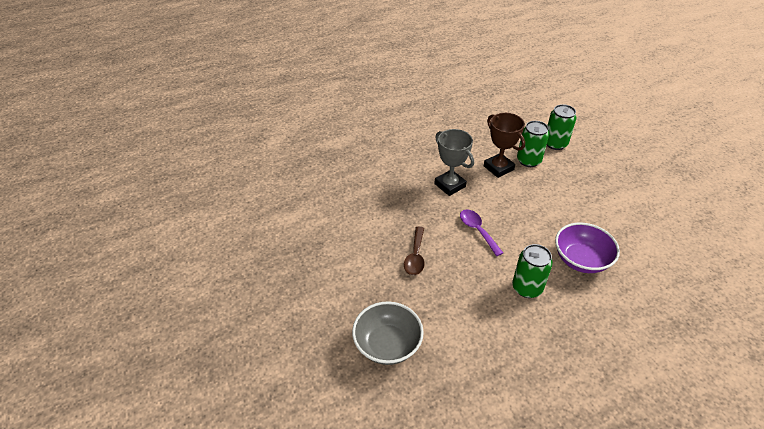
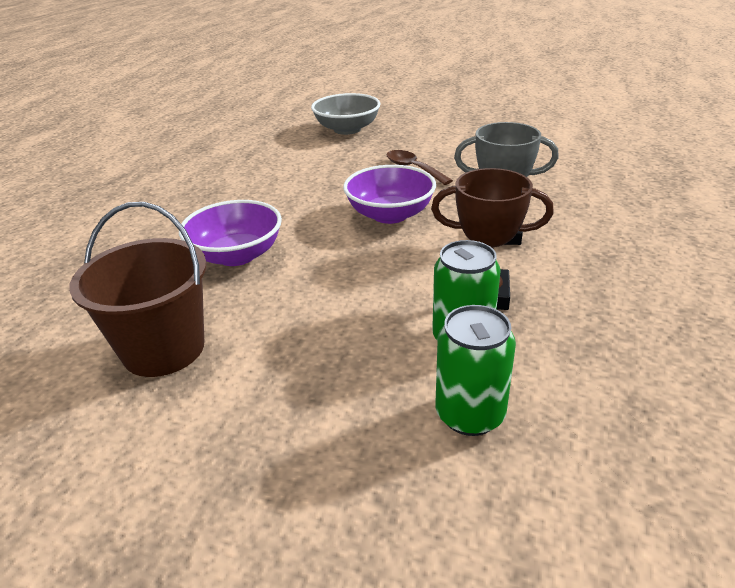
camera: 135 degrees right, 10 degrees down
purple spoon [460,209,503,256] -> purple bowl [343,165,436,224]
green can [512,244,553,298] -> none
none -> brown bucket [69,202,207,377]

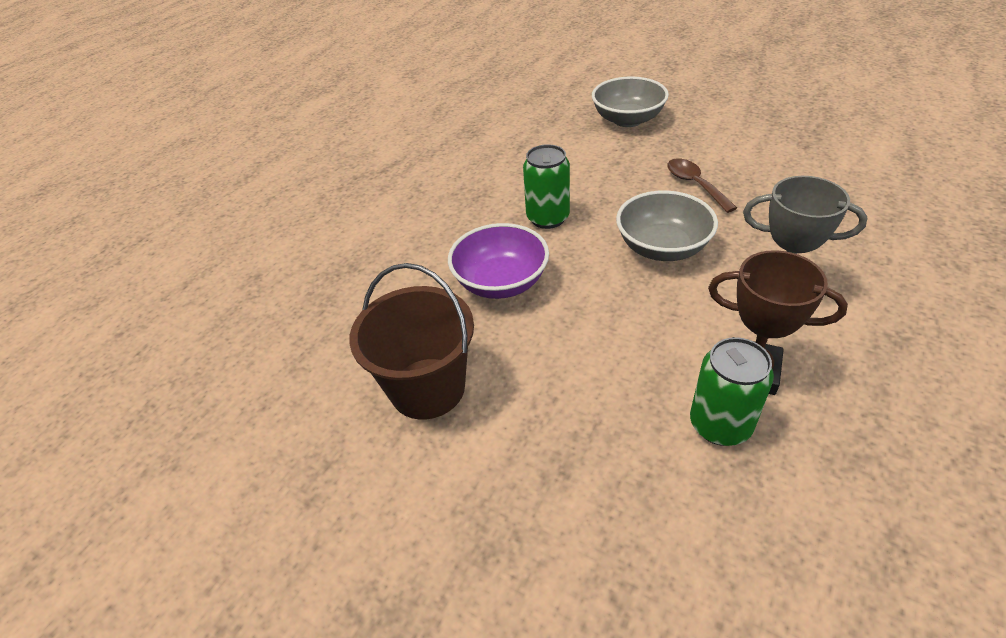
camera: 15 degrees right, 10 degrees up
purple bowl [343,165,436,224] -> grey bowl [616,190,718,261]
green can [435,305,516,436] -> green can moved to [523,144,570,229]

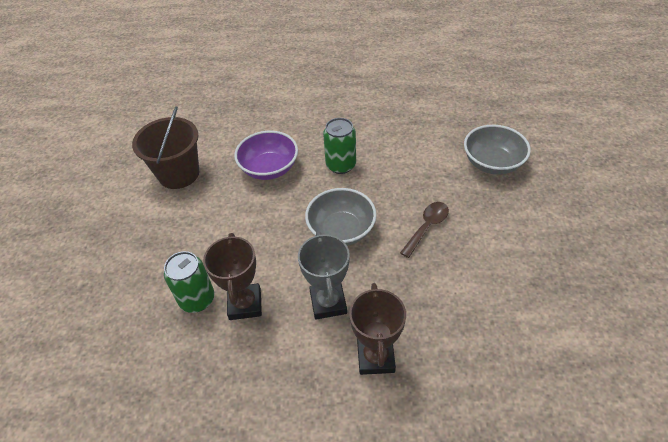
camera: 60 degrees right, 5 degrees up
none -> brown trophy [349,283,406,375]

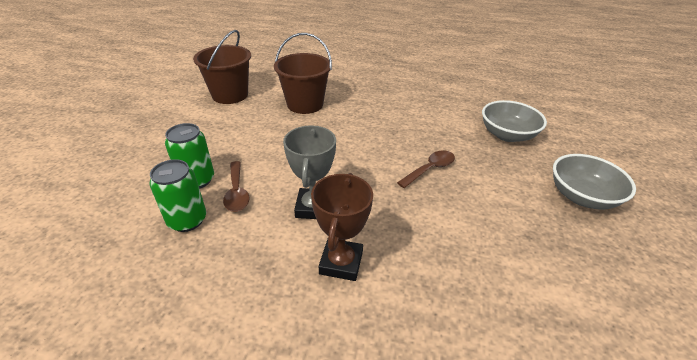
camera: 10 degrees right, 10 degrees down
brown trophy [203,233,262,320] -> brown spoon [223,161,250,212]
purple bowl [234,131,298,180] -> brown bucket [274,33,332,114]
grey bowl [305,188,377,246] -> grey bowl moved to [553,154,636,210]
green can [323,118,356,174] -> green can moved to [149,159,206,232]

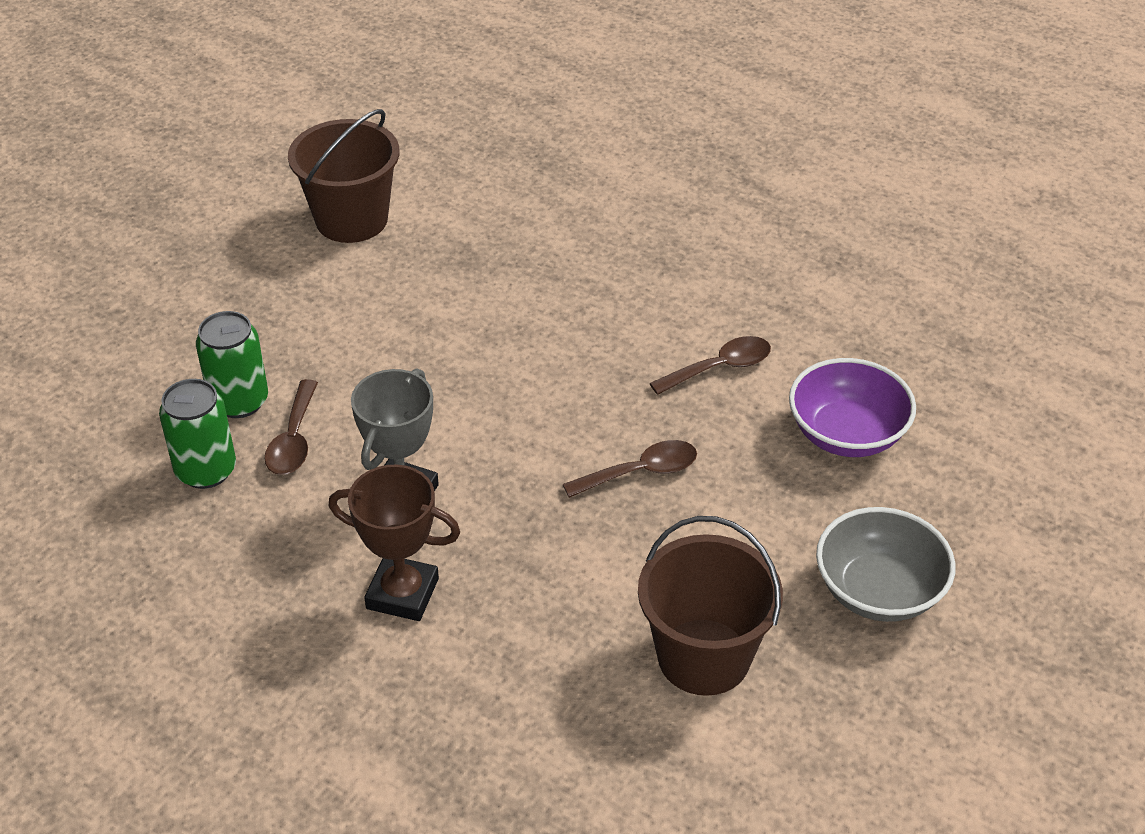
camera: 20 degrees right, 5 degrees up
brown bucket [274,33,332,114] -> brown bucket moved to [638,516,783,696]
brown trophy [311,173,373,281] -> brown trophy turned 75 degrees clockwise [328,464,460,621]
grey bowl [482,100,547,142] -> purple bowl [789,358,916,457]
none -> brown spoon [649,336,771,395]

